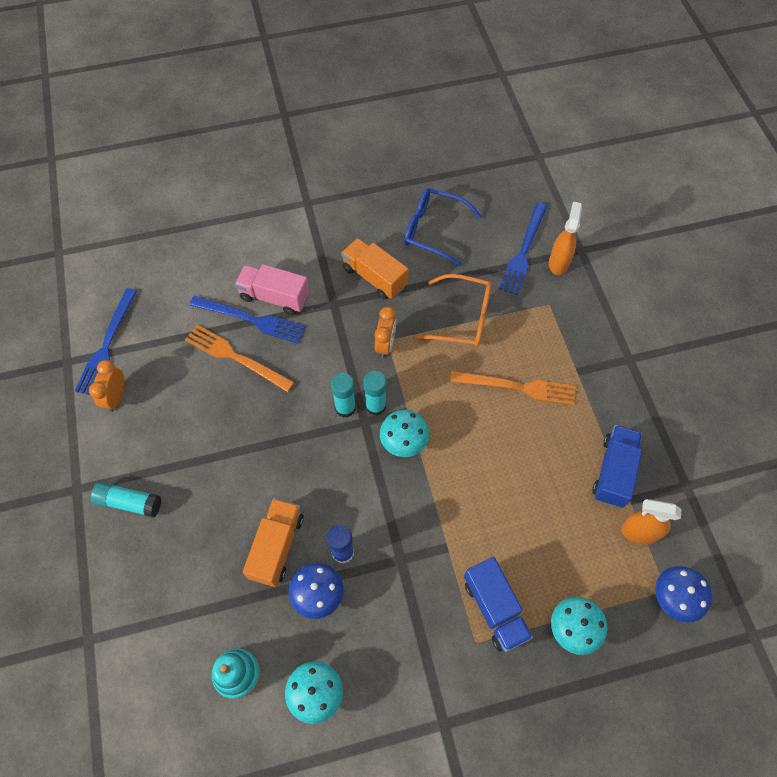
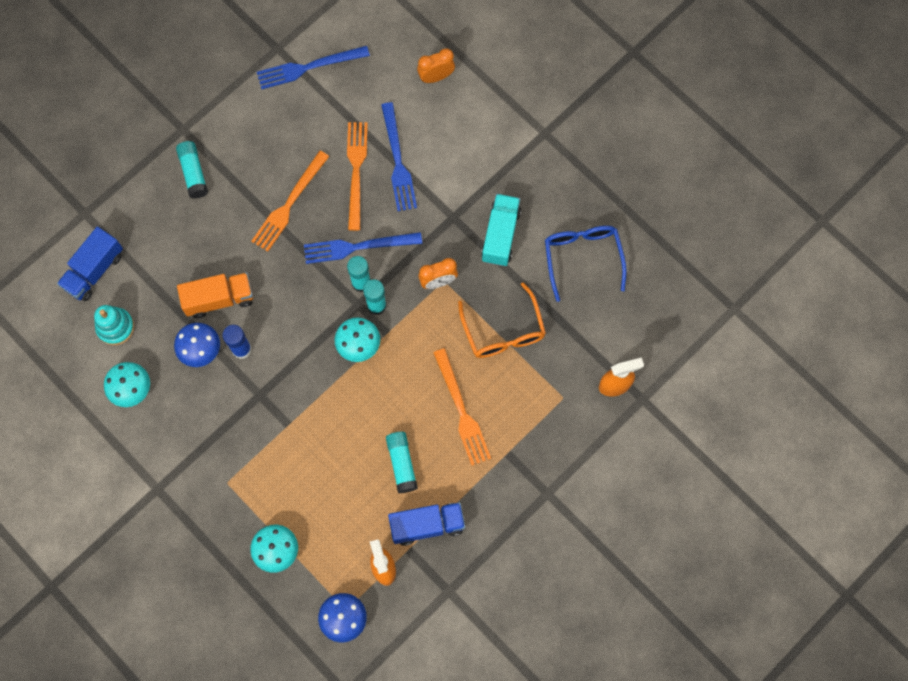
camera: 60 degrees right, 10 degrees up
orange clock [89,360,125,412] -> orange clock moved to [417,48,455,83]
pink truck [235,264,310,315] -> none
orange truck [341,238,408,300] -> turquoise truck [481,194,521,266]
blue truck [464,557,533,652] -> blue truck moved to [57,227,123,301]
blue fork [499,202,547,295] -> blue fork moved to [304,232,422,264]
none -> orange fork [251,151,329,251]
none -> turquoise glue stick [386,432,418,493]

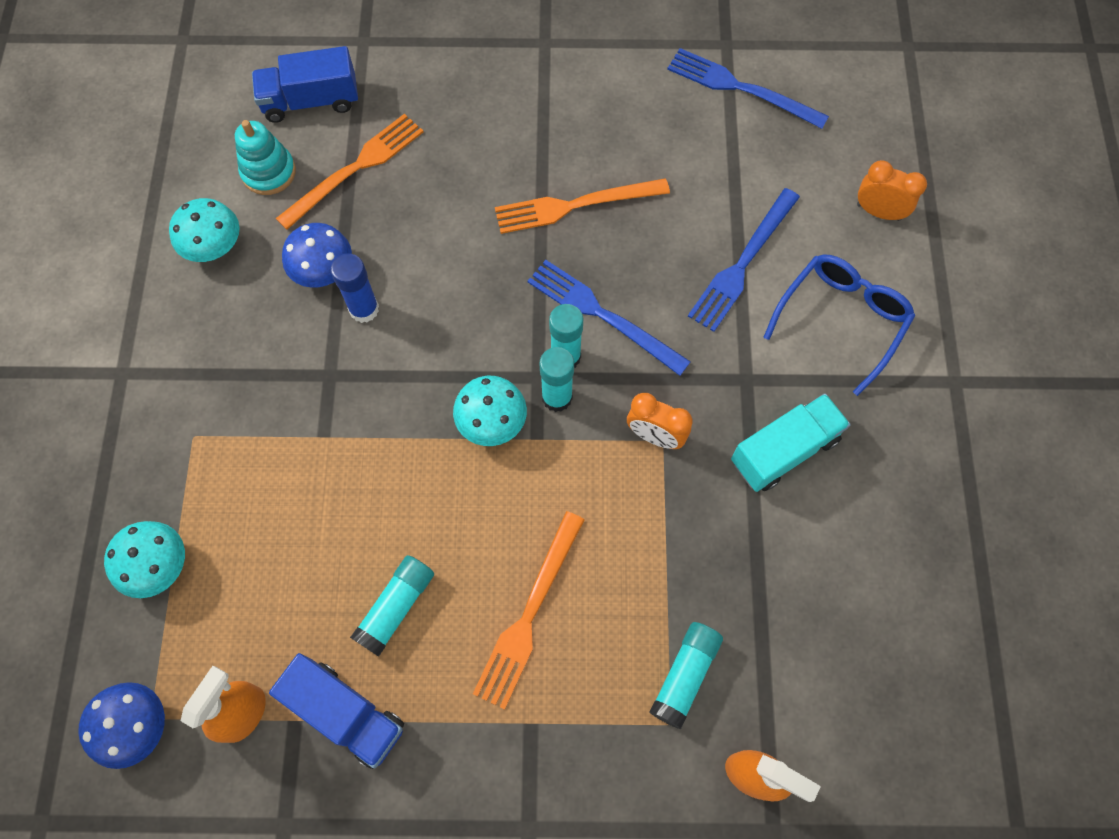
camera: 45 degrees right, 5 degrees down
turquoise glue stick [176,141,208,199] -> turquoise glue stick moved to [649,622,723,729]
orange truck [177,273,253,318] -> none
orange fork [347,122,368,231] -> orange fork moved to [275,114,424,230]
orange glasses [458,282,546,358] -> none
blue glasses [545,226,627,302] -> blue glasses moved to [764,254,915,396]

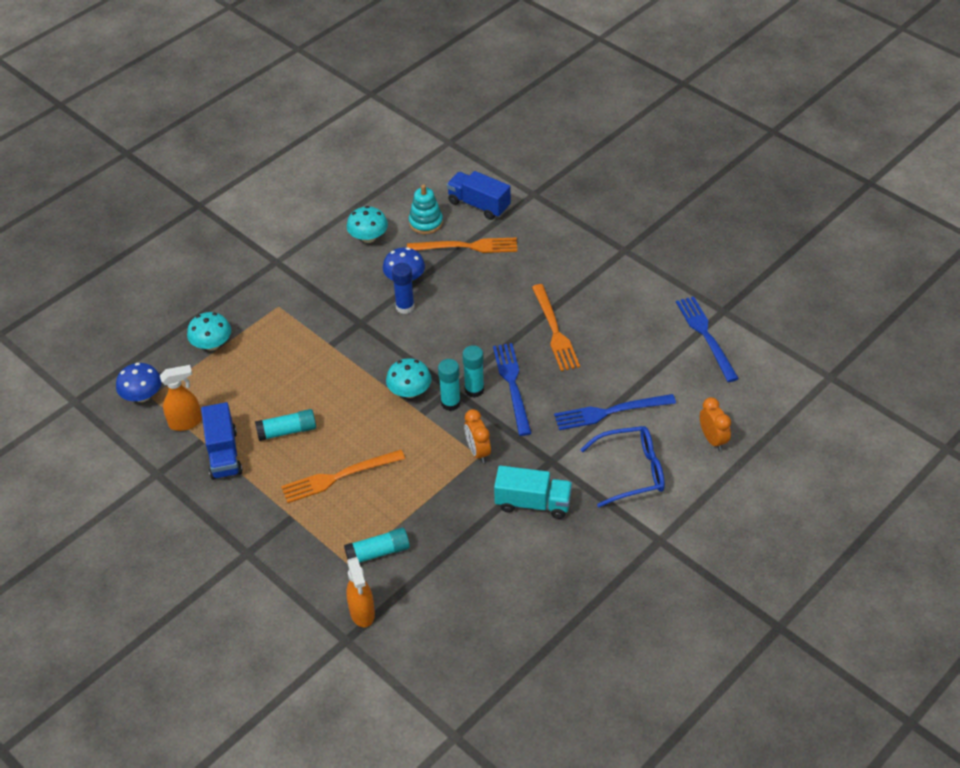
camera: 45 degrees right, 20 degrees down
orange fork [495,178,670,234] -> orange fork turned 135 degrees counterclockwise [532,284,580,371]

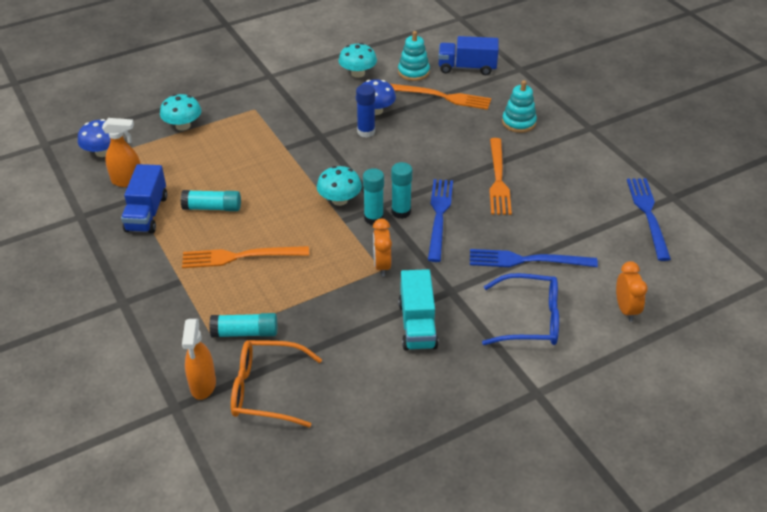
camera: 15 degrees right, 5 degrees down
blue truck [447,171,511,220] -> blue truck turned 45 degrees counterclockwise [438,36,499,75]
turquoise truck [494,466,572,519] -> turquoise truck turned 60 degrees clockwise [398,269,439,351]
none -> orange glasses [231,340,322,427]
none -> turquoise stacking toy [502,80,537,133]

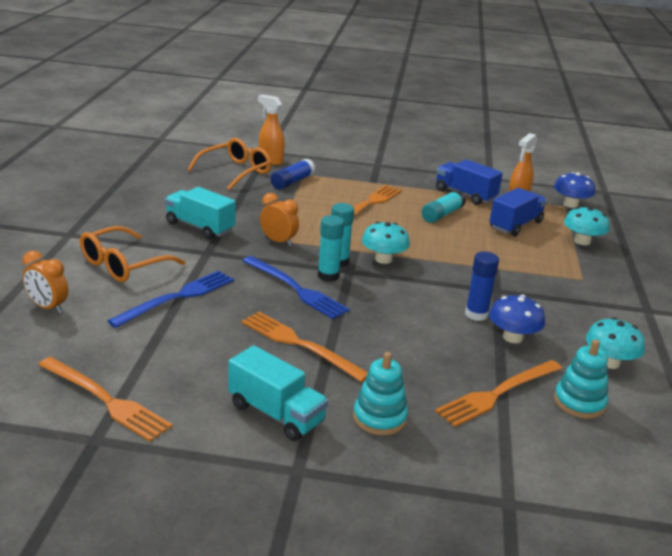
camera: 125 degrees right, 15 degrees down
turquoise glue stick [209,313,277,337] -> blue glue stick [270,159,315,190]
blue truck [438,36,499,75] -> blue truck moved to [489,188,547,236]
blue glasses [482,273,559,345] -> orange glasses [80,226,186,282]
blue fork [627,178,671,261] -> orange fork [38,357,173,442]
none -> turquoise truck [228,345,328,441]

